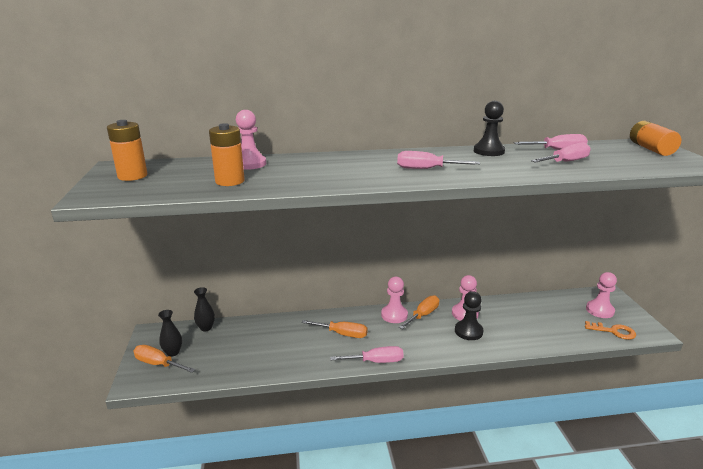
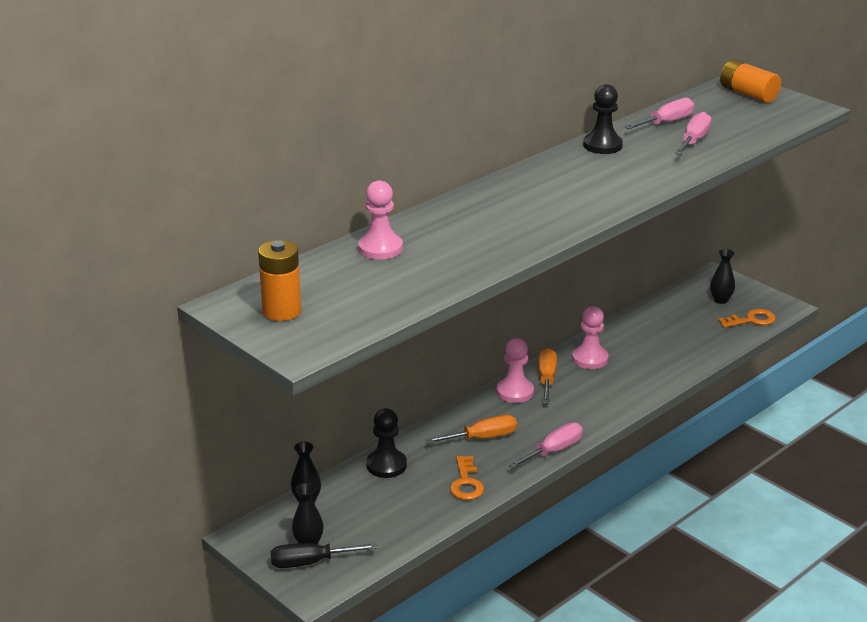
camera: 35 degrees left, 5 degrees up
orange screwdriver [133,345,195,373] -> black screwdriver [270,543,377,568]
orange battery [209,123,245,186] -> none
pink screwdriver [397,151,480,169] -> none
black pawn [455,291,484,340] -> black pawn moved to [367,408,407,478]
pink pawn [586,272,617,318] -> black vase [710,249,735,304]
none -> orange key [450,456,484,500]

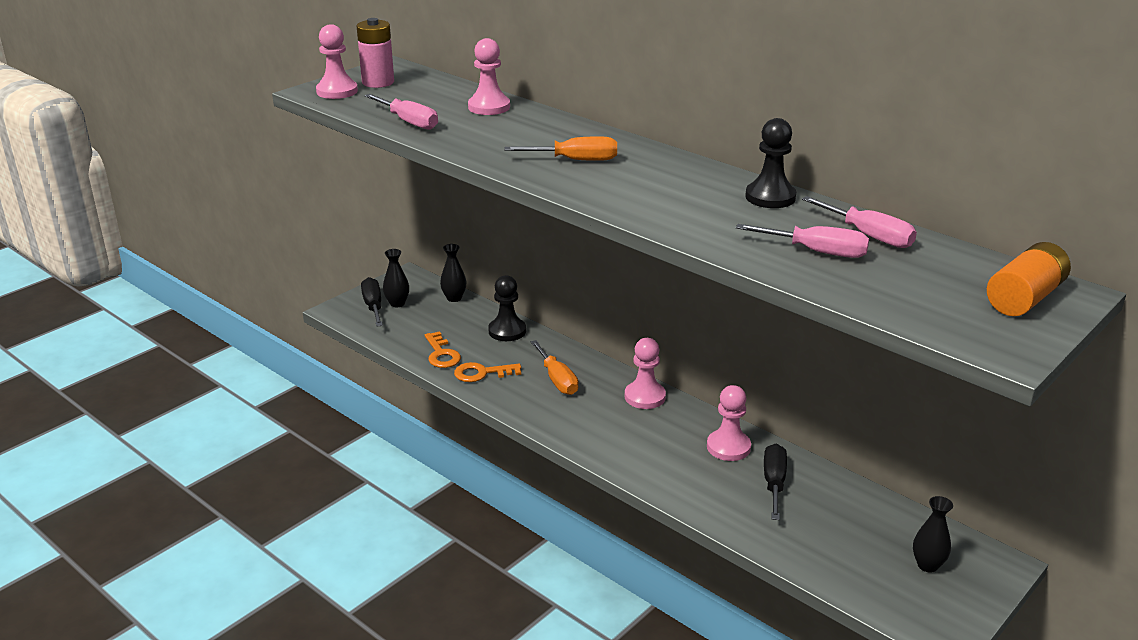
camera: 85 degrees right, 0 degrees up
orange battery [258,240,301,321] -> pink battery [357,18,394,88]
pink screwdriver [508,423,583,468] -> pink screwdriver moved to [365,94,438,130]
orange screwdriver [538,348,557,403] -> orange screwdriver moved to [504,136,617,161]
orange key [718,309,776,328] -> orange key moved to [425,331,461,368]
none -> pink pawn [316,24,358,99]
none -> black screwdriver [764,444,787,520]

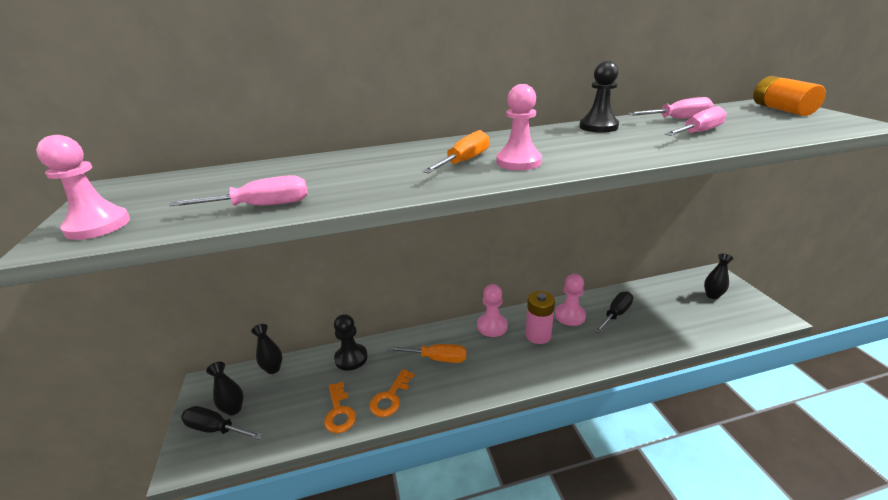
camera: 55 degrees left, 0 degrees up
pink battery [357,18,394,88] -> pink battery moved to [526,291,555,344]
orange key [425,331,461,368] -> orange key turned 60 degrees clockwise [324,382,356,433]
pink pawn [468,38,510,115] -> pink pawn moved to [496,84,542,170]
black screwdriver [764,444,787,520] -> black screwdriver turned 90 degrees clockwise [595,291,633,333]

